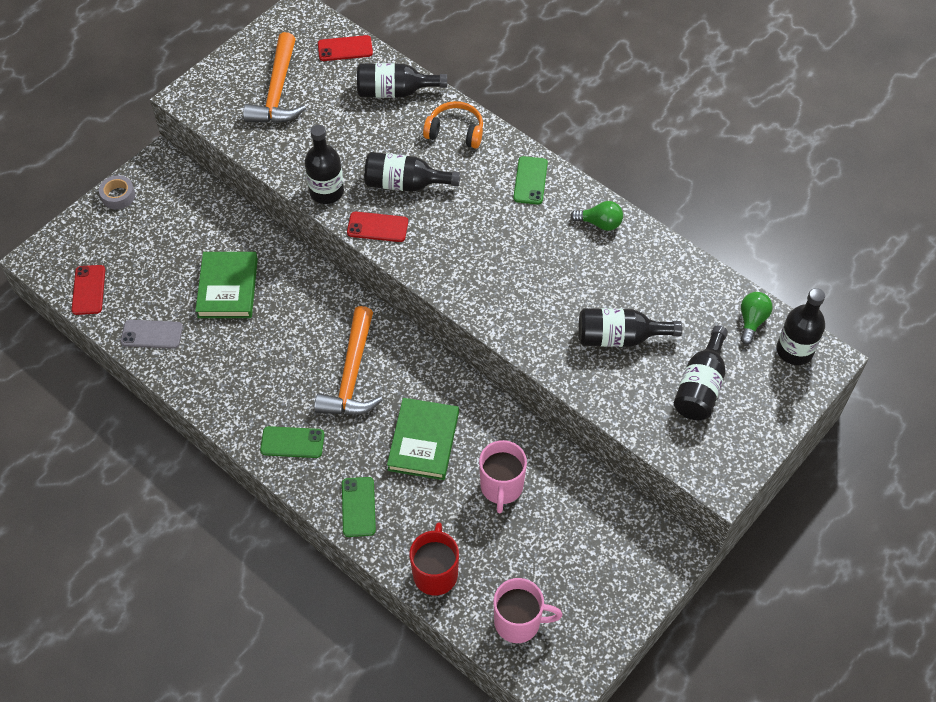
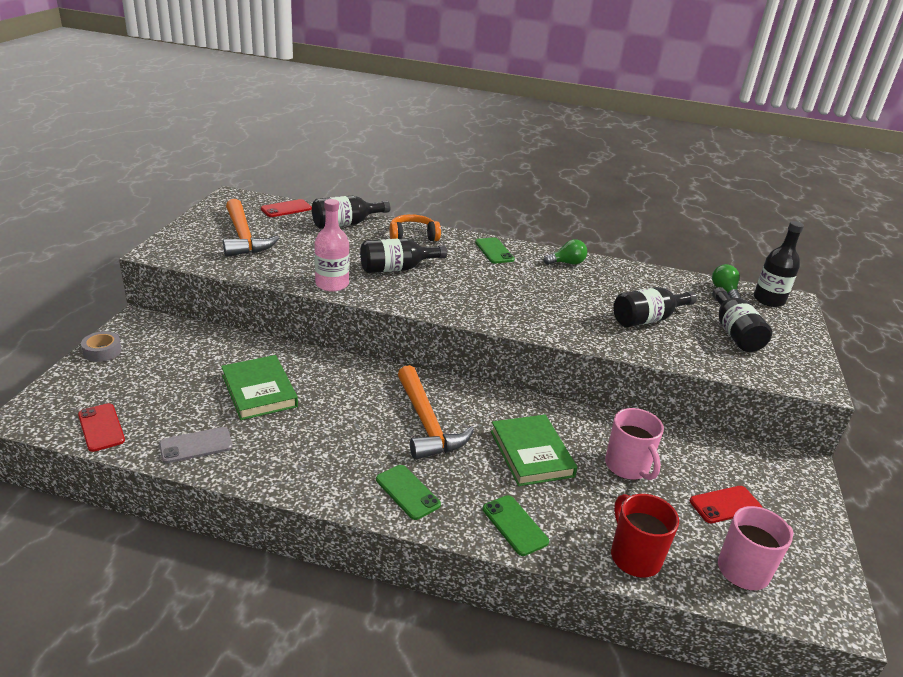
camera: 30 degrees left, 25 degrees down
green phone [260,426,324,458] -> green phone turned 75 degrees clockwise [376,465,441,520]
black bottle [305,125,344,204] -> pink bottle [315,199,349,292]
red phone [347,212,408,242] -> red phone moved to [690,486,762,523]

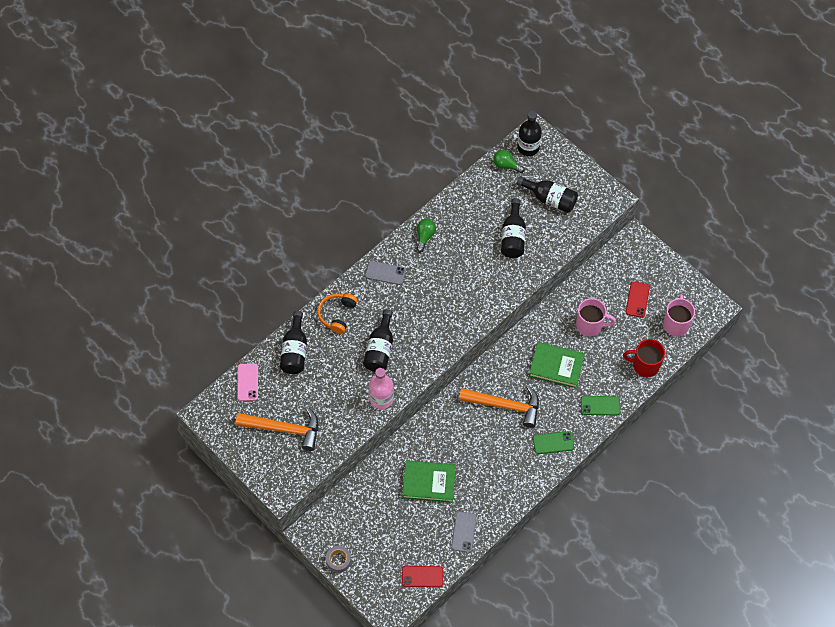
camera: 55 degrees left, 30 degrees up
red phone [261,199,312,217] -> pink phone [237,363,258,401]
green phone [475,237,515,263] -> grey phone [365,261,406,285]

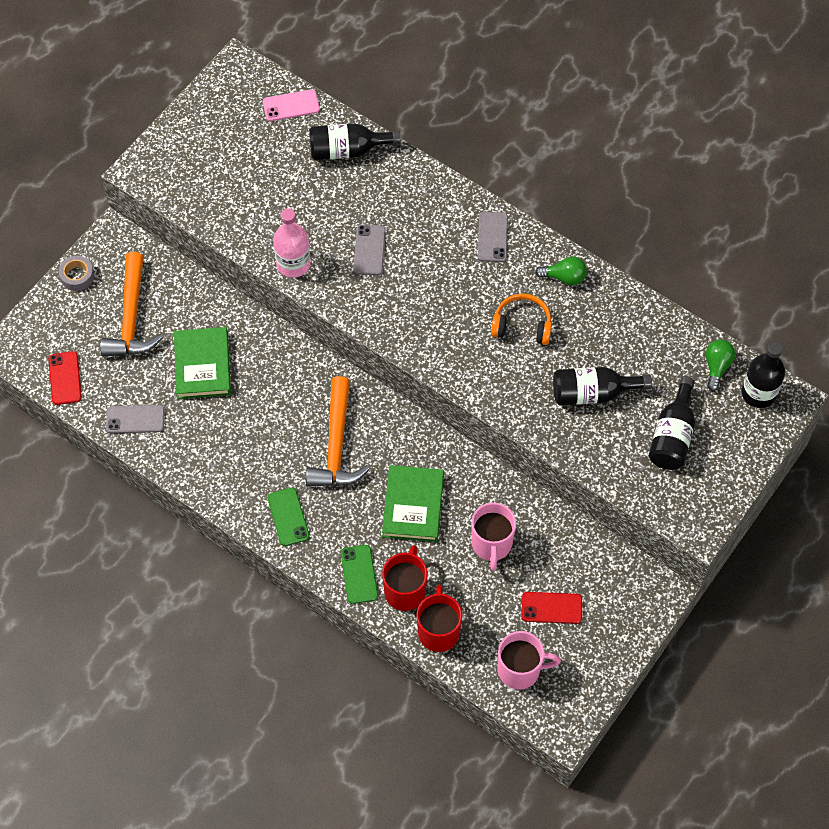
camera: 80 degrees right, 0 degrees up
orange hammer [235,407,318,451] -> orange hammer moved to [100,252,163,357]
orange headphones [317,294,358,334] -> orange headphones moved to [491,294,552,345]
black bottle [363,309,393,372] -> grey phone [353,224,386,275]
none -> red mug [382,545,428,611]

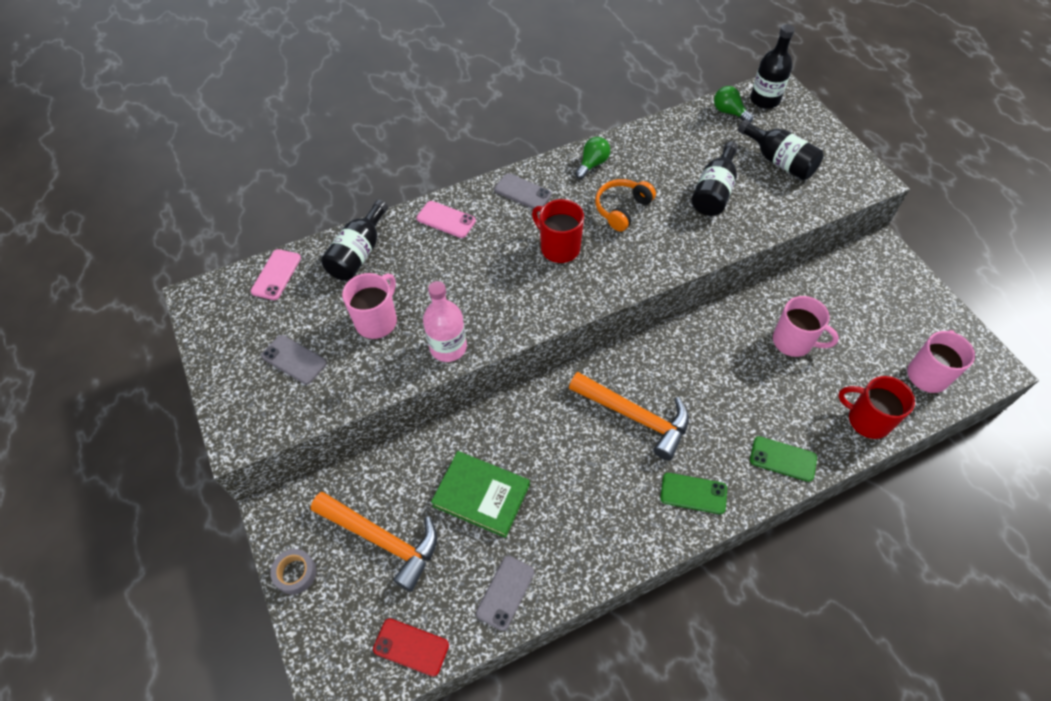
camera: 60 degrees left, 5 degrees down
grey phone [353,224,386,275] -> grey phone moved to [261,335,327,384]
green book [382,465,444,542] -> none
red mug [382,545,428,611] -> red mug moved to [532,199,584,263]
red phone [522,592,582,624] -> none
none -> pink mug [342,273,397,339]
none -> pink phone [417,201,476,238]

